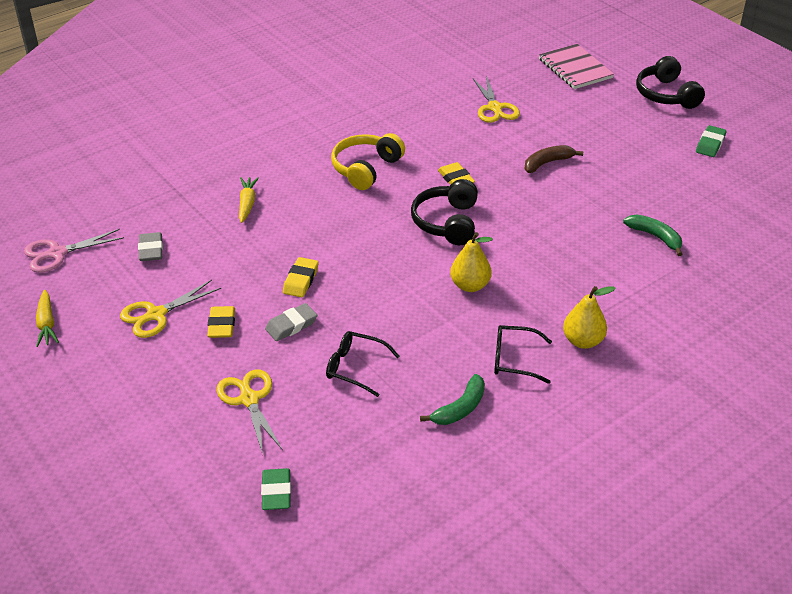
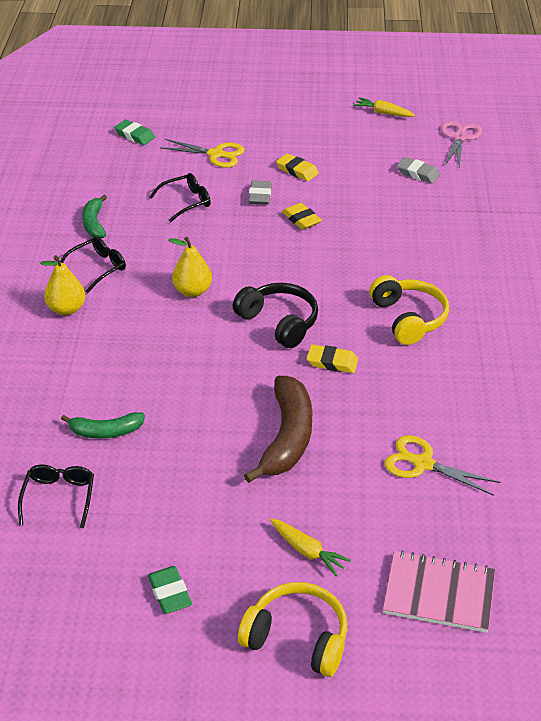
camera: 130 degrees right, 0 degrees up
yellow scissors [120,280,221,338] -> none
yellow carrot [239,177,259,223] -> yellow carrot moved to [270,518,351,576]
brown banana [524,145,584,173] -> brown banana [244,376,312,483], size x1.73
black headphones [636,56,705,109] -> yellow headphones [238,582,347,677]
none -> black glasses [18,464,94,529]

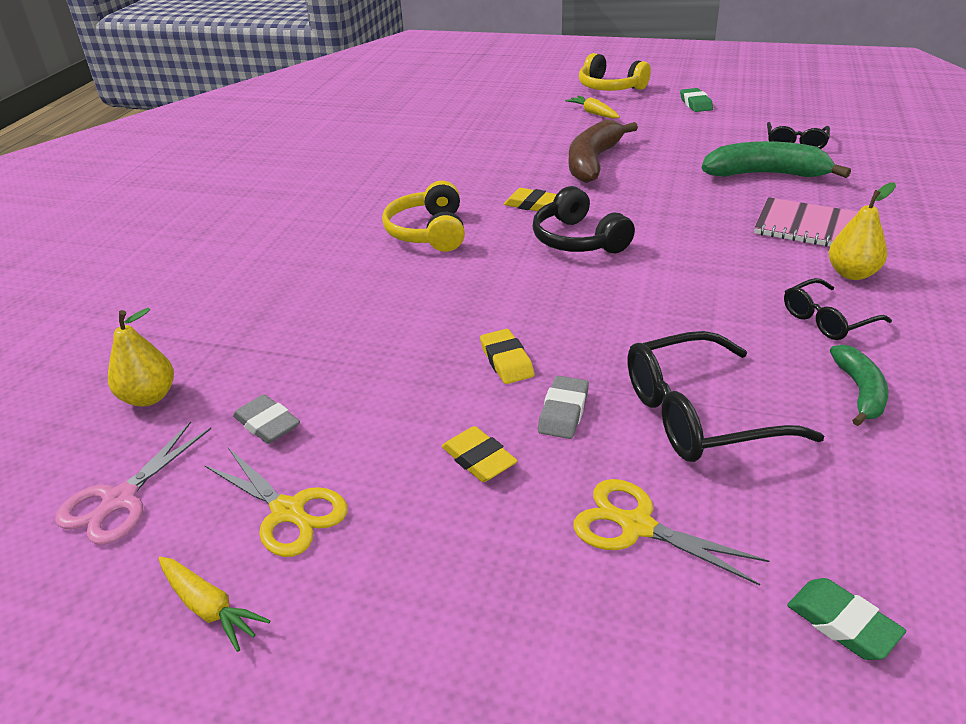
camera: 165 degrees left, 5 degrees down
green banana [61,412,145,438] -> green banana [702,141,851,178], size x1.73
black glasses [150,173,211,222] -> black glasses [627,331,824,462], size x1.70
yellow pear [169,237,212,297] -> yellow pear moved to [108,308,174,406]
pink notebook [383,550,495,633] -> pink notebook moved to [754,197,858,247]
yellow scissors [385,435,501,496] -> yellow scissors moved to [204,448,348,557]

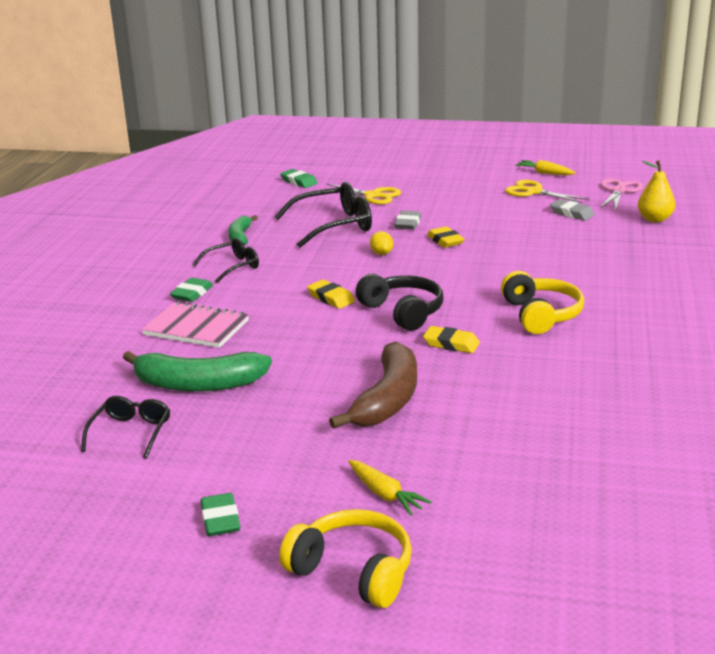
camera: 175 degrees right, 10 degrees down
yellow eraser [442,426,518,482] -> yellow eraser moved to [307,280,355,309]
yellow pear [829,182,896,280] -> green eraser [170,278,213,302]
none -> yellow lemon [370,231,393,255]

